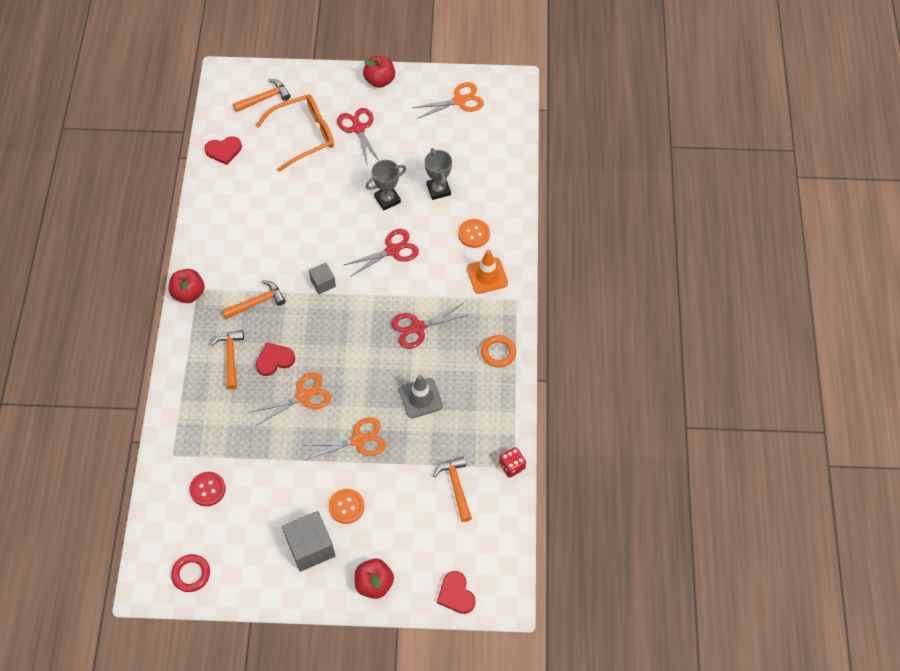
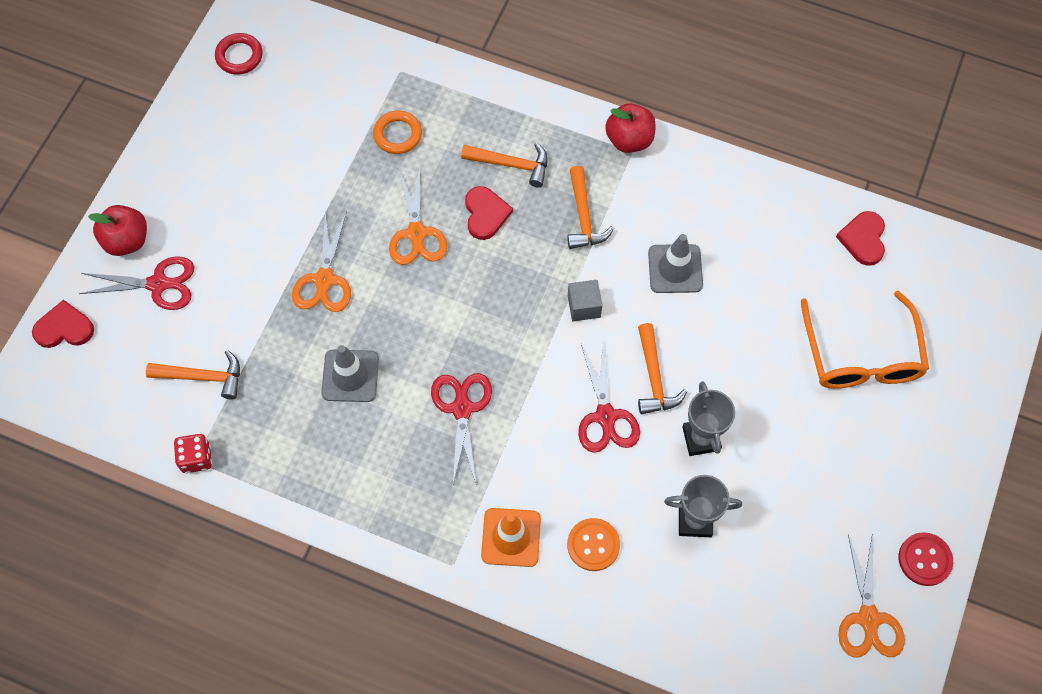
camera: 110 degrees right, 5 degrees up
red button [189,472,226,506] -> red button moved to [898,532,953,586]
orange hammer [233,79,291,112] -> orange hammer moved to [638,323,687,414]
grey cube [282,511,335,572] -> none
orange button [329,489,365,524] -> none
red scissors [337,108,379,164] -> red scissors moved to [79,256,194,310]
red apple [363,56,395,88] -> none
orange ring [481,335,516,367] -> orange ring moved to [373,111,422,154]
none -> grey traffic cone [648,234,703,293]

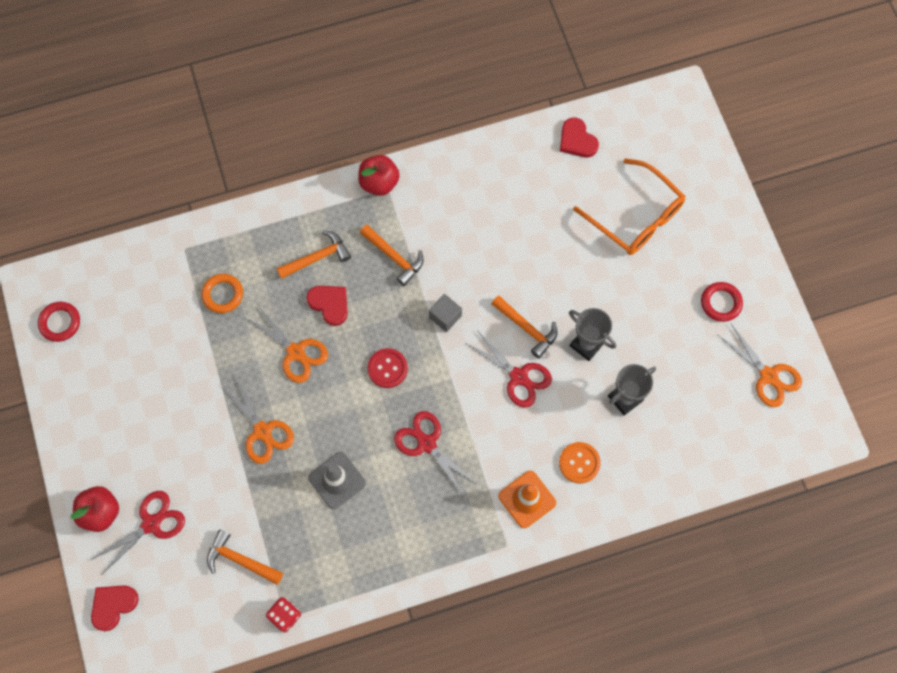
camera: 40 degrees left, 5 degrees up
orange hammer [146,350,240,399] -> orange hammer turned 120 degrees counterclockwise [207,529,283,585]
grey traffic cone [648,234,703,293] -> none
red button [898,532,953,586] -> red button moved to [367,348,408,388]
none -> red ring [701,282,743,322]

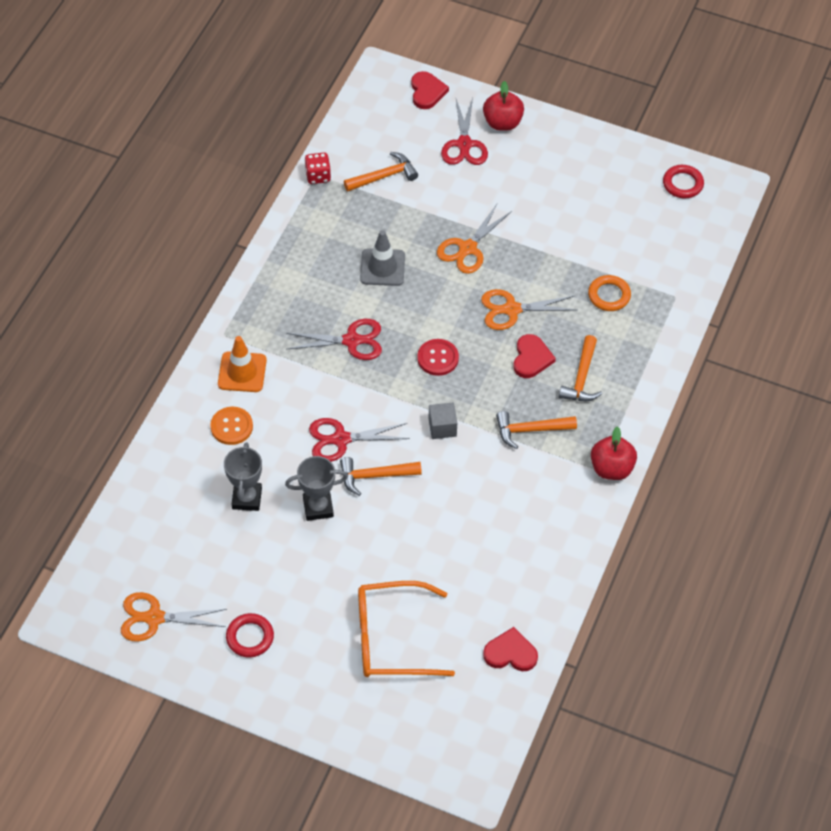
camera: 130 degrees right, 15 degrees down
orange scissors [222,376,294,464] -> orange scissors turned 60 degrees counterclockwise [437,204,512,274]
red heart [306,286,348,326] -> red heart turned 75 degrees counterclockwise [513,334,556,378]

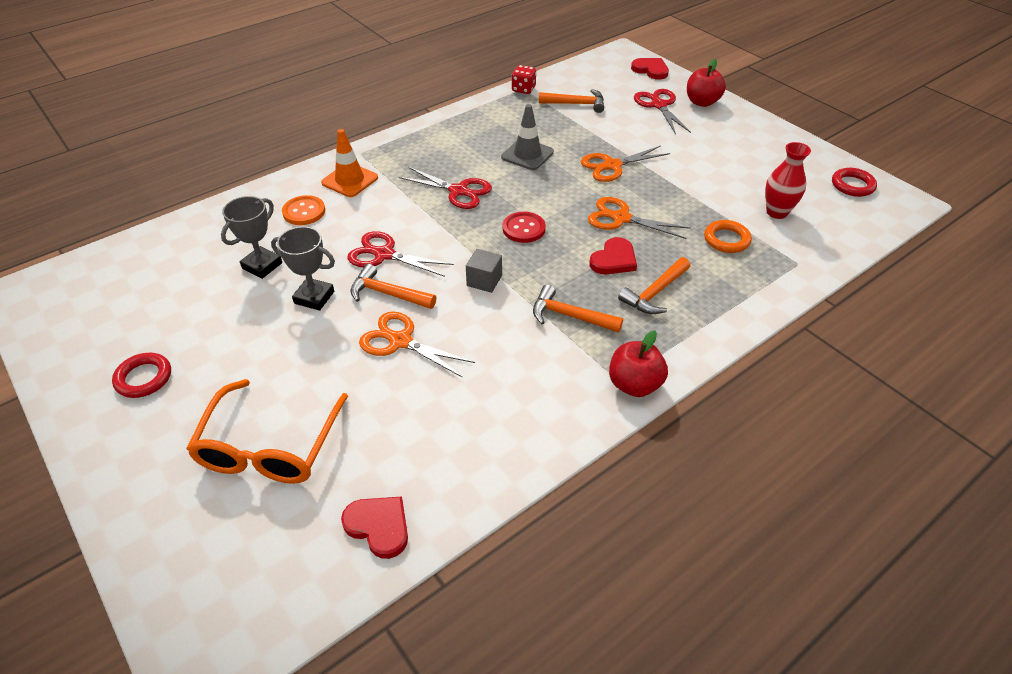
camera: 30 degrees right, 10 degrees down
orange scissors [121,592,227,642] -> orange scissors moved to [359,312,475,378]
orange glasses [358,581,455,677] -> orange glasses turned 105 degrees counterclockwise [186,379,348,484]
red heart [411,71,449,109] -> red heart turned 75 degrees counterclockwise [631,58,669,80]
red scissors [441,98,488,165] -> red scissors turned 135 degrees clockwise [634,89,691,134]
none -> red vase [765,142,811,219]

